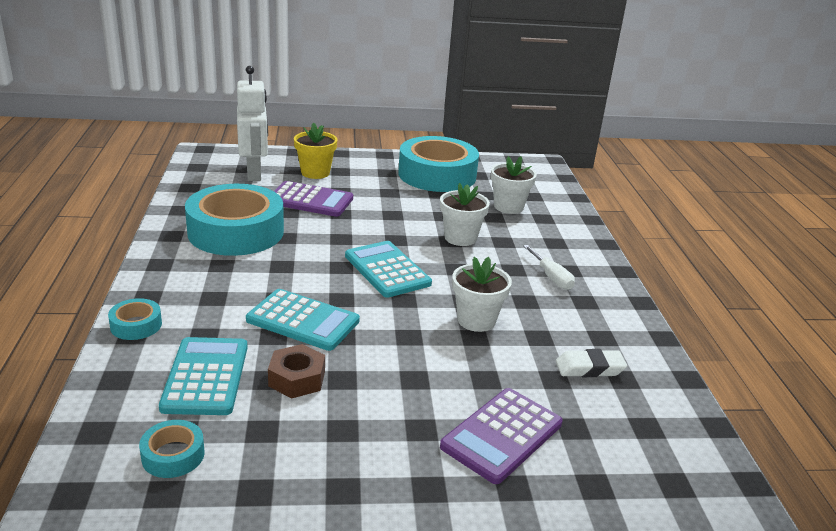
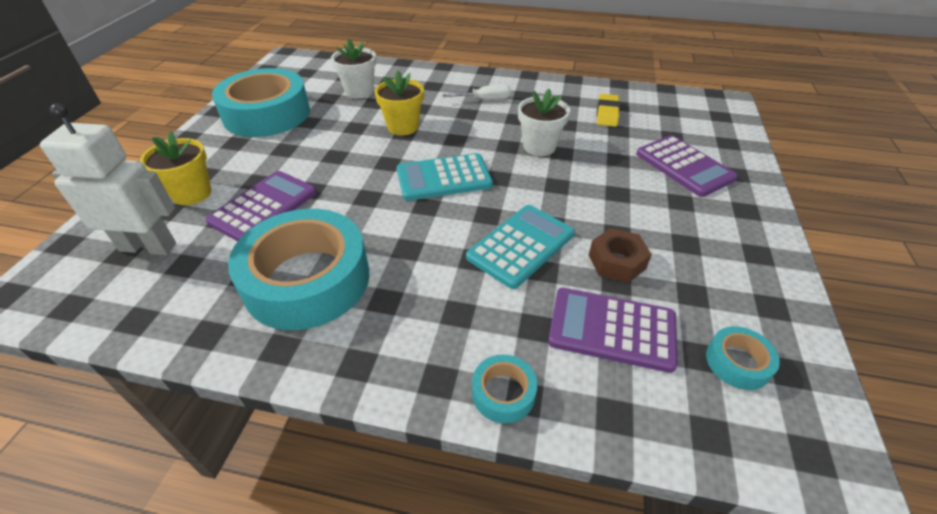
camera: 70 degrees left, 15 degrees up
turquoise calculator [159,337,248,415] -> purple calculator [548,288,678,373]
white flower pot [440,183,490,246] -> yellow flower pot [374,70,424,135]
white eraser [556,349,627,377] -> yellow eraser [597,94,620,127]

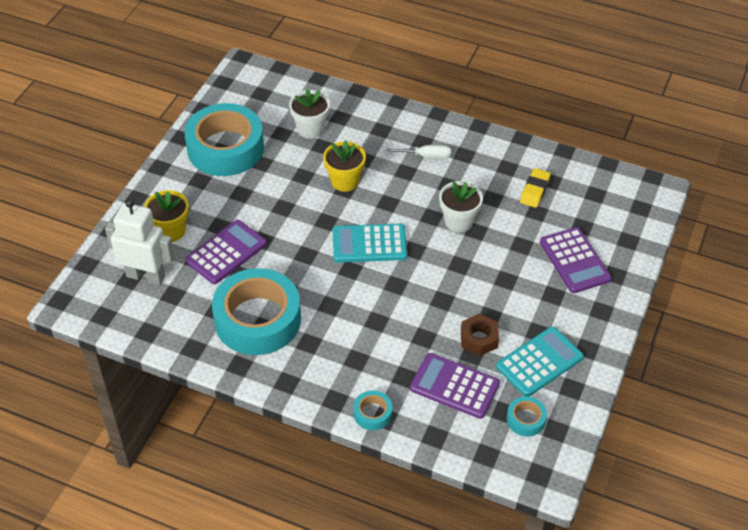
camera: 10 degrees right, 5 degrees up
turquoise calculator [466,205,575,289] -> turquoise calculator moved to [496,327,584,397]

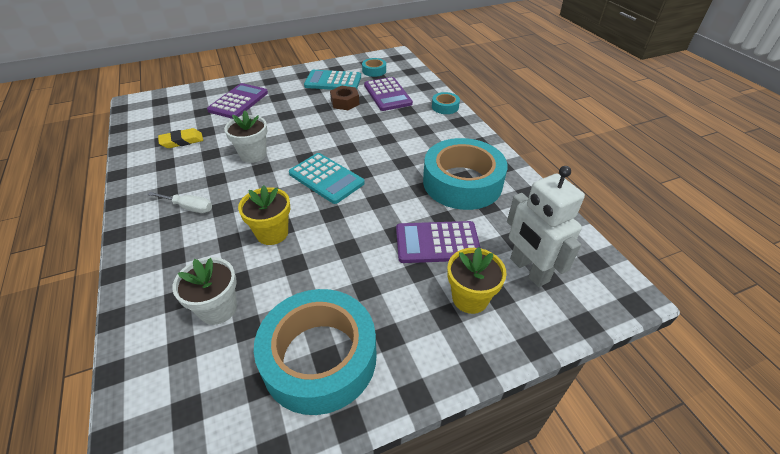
camera: 135 degrees left, 5 degrees down
white screwdriver [387,145,451,159] -> white screwdriver turned 150 degrees clockwise [148,192,212,213]

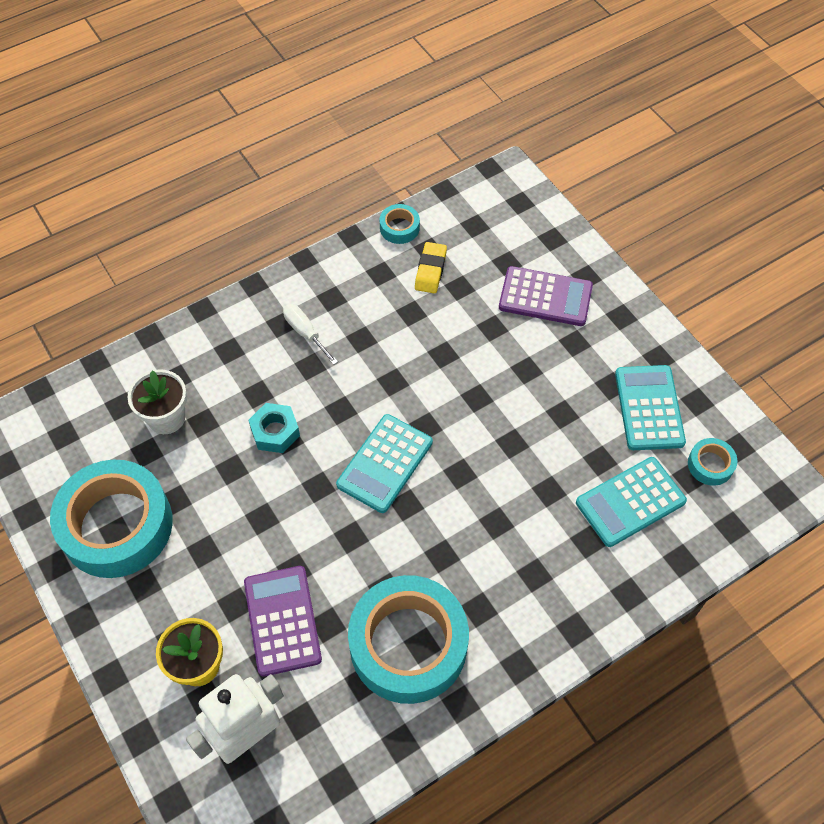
camera: 80 degrees right, 15 degrees up
white screwdriver [148,192,212,213] -> white screwdriver turned 135 degrees clockwise [283,304,338,365]
yellow eraser [158,128,203,148] -> yellow eraser turned 45 degrees clockwise [415,242,447,293]
white flower pot [224,110,267,163] -> none
yellow flower pot [238,185,290,245] -> turquoise nut [248,403,300,453]
brown nut [330,86,360,110] -> none
purple calculator [364,77,413,111] -> turquoise calculator [576,457,687,547]
turquoise tape [432,92,460,114] -> turquoise tape moved to [380,204,420,244]

